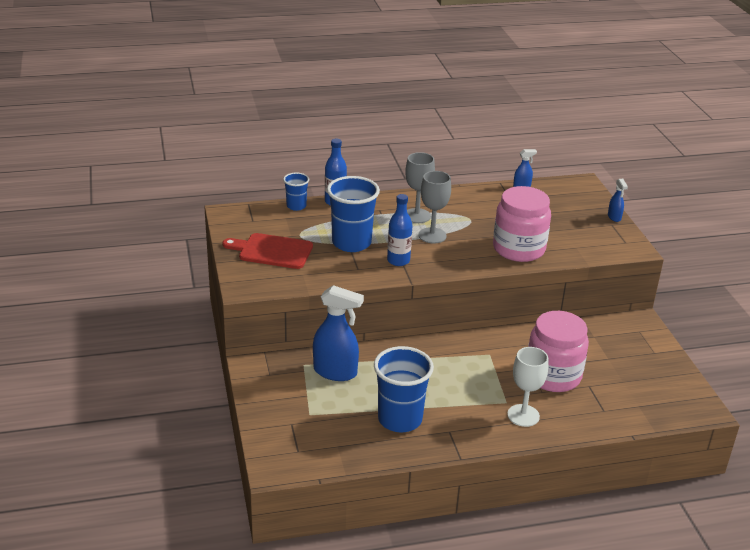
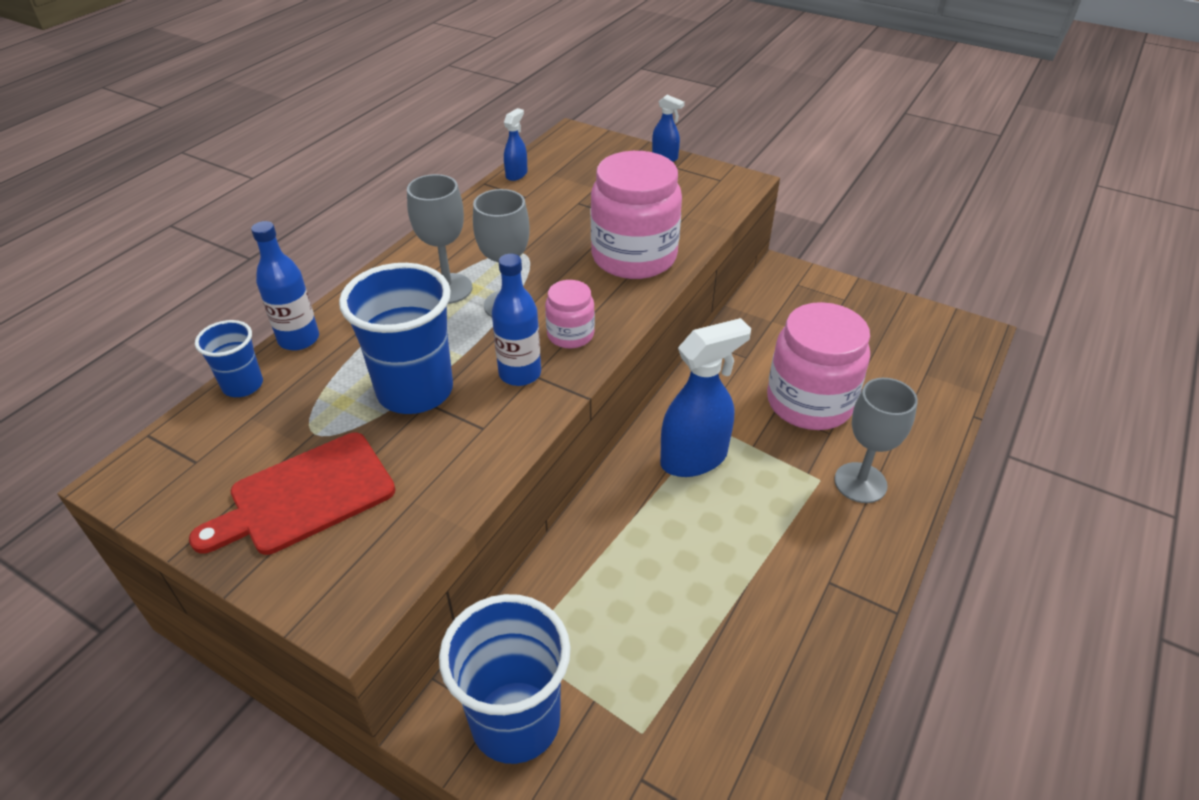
camera: 45 degrees left, 10 degrees up
blue spray bottle [313,285,364,381] -> blue spray bottle moved to [660,318,751,477]
blue cup [374,346,434,432] -> blue cup moved to [439,594,571,764]
white goblet [507,347,548,427] -> grey goblet [834,378,918,503]
none -> pink jar [545,280,595,348]

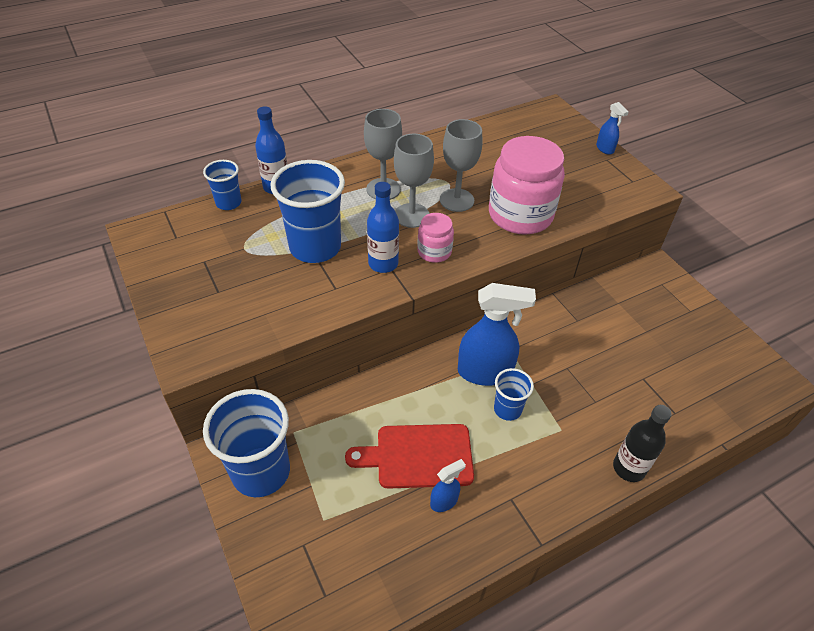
camera: 30 degrees right, 5 degrees up
red cutting board [189,433,396,555] -> red cutting board moved to [345,424,474,489]
blue spray bottle [504,108,528,181] -> blue spray bottle moved to [430,459,466,512]
pink jar [767,302,870,430] -> none
grey goblet [834,378,918,503] -> grey goblet moved to [440,119,482,212]
none -> blue cup [494,368,534,421]
none -> black bottle [613,405,672,482]

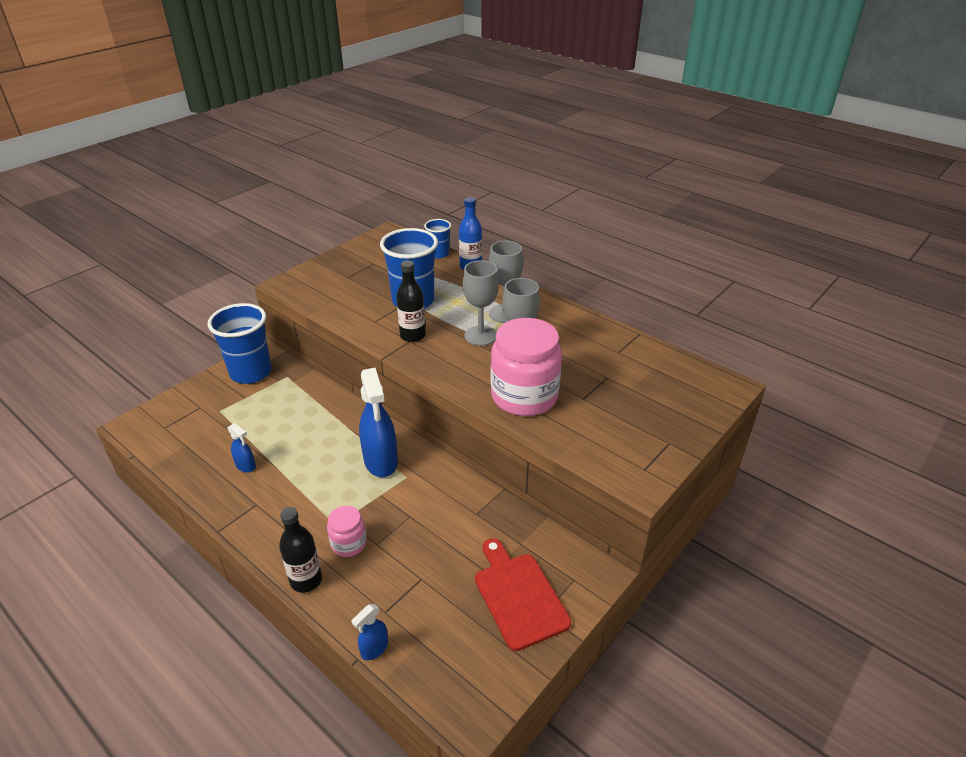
camera: 70 degrees right, 10 degrees down
red cutting board [345,424,474,489] -> red cutting board moved to [475,538,571,651]
blue bottle [367,182,399,273] -> black bottle [396,260,426,342]
pink jar [417,213,454,263] -> pink jar moved to [327,506,367,557]
blue cup [494,368,534,421] -> none
blue spray bottle [596,102,629,155] -> blue spray bottle moved to [352,604,388,660]

